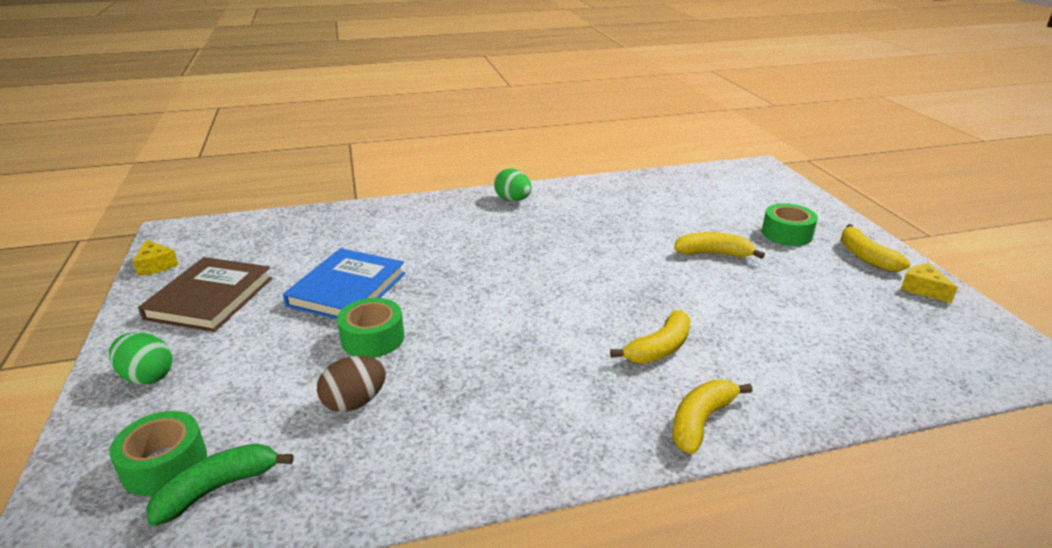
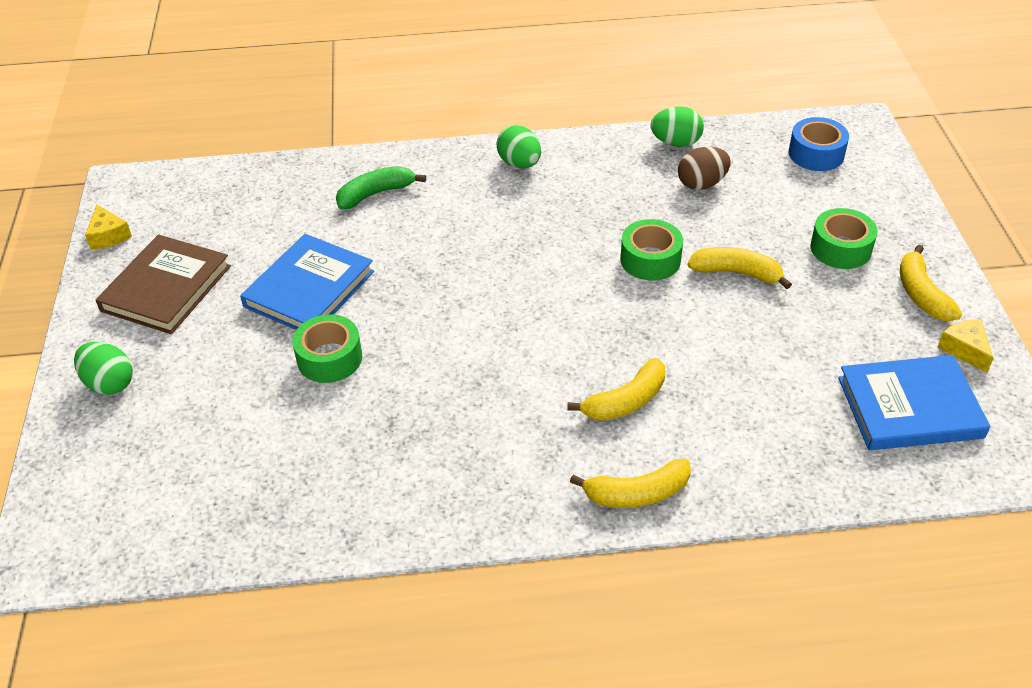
camera: 10 degrees right, 15 degrees up
green tape [109,411,207,496] -> green tape moved to [620,219,683,281]
green banana [146,443,293,526] -> green banana moved to [336,166,426,209]
brown egg [317,356,386,412] -> brown egg moved to [678,147,730,190]
yellow banana [672,380,753,454] -> yellow banana turned 150 degrees counterclockwise [570,459,691,508]
none -> green egg [650,106,704,147]
none -> blue tape [789,117,849,171]
none -> blue book [838,355,990,450]

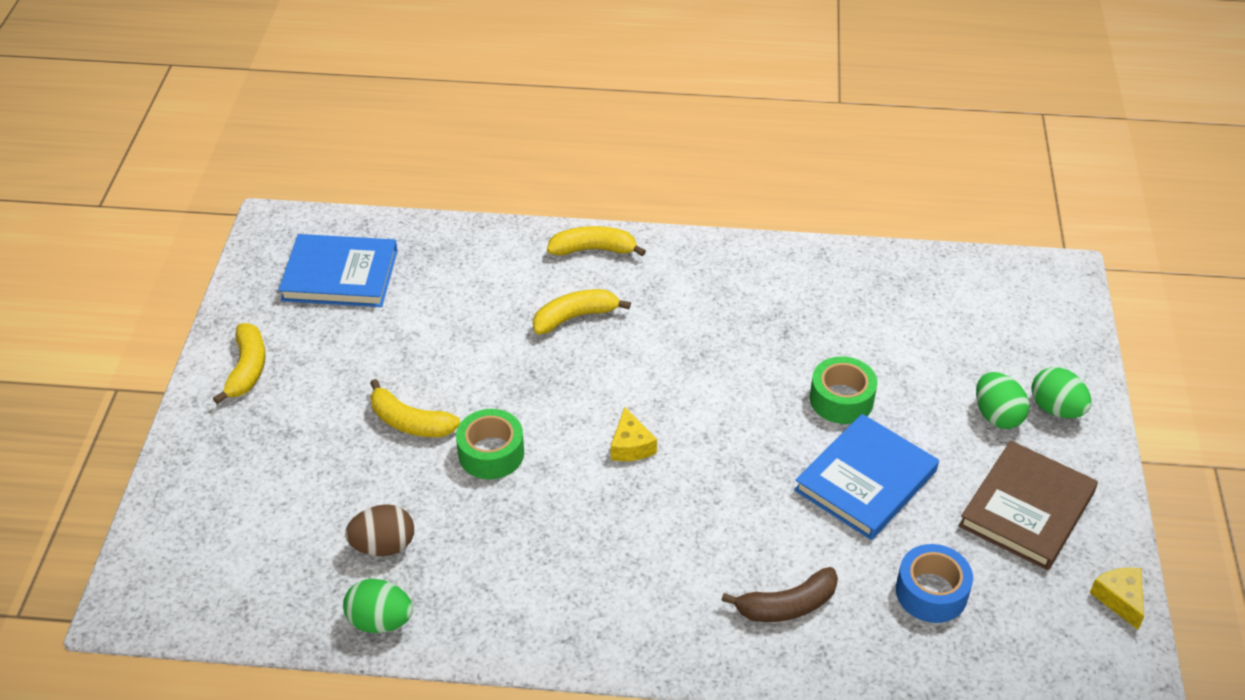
camera: 170 degrees left, 0 degrees up
green banana [336,166,426,209] -> brown banana [721,567,838,622]
green egg [496,125,541,168] -> green egg moved to [976,372,1029,429]
blue tape [789,117,849,171] -> blue tape moved to [896,544,973,623]
green tape [811,208,878,269] -> none
yellow cheese [938,319,993,373] -> yellow cheese moved to [611,407,657,461]

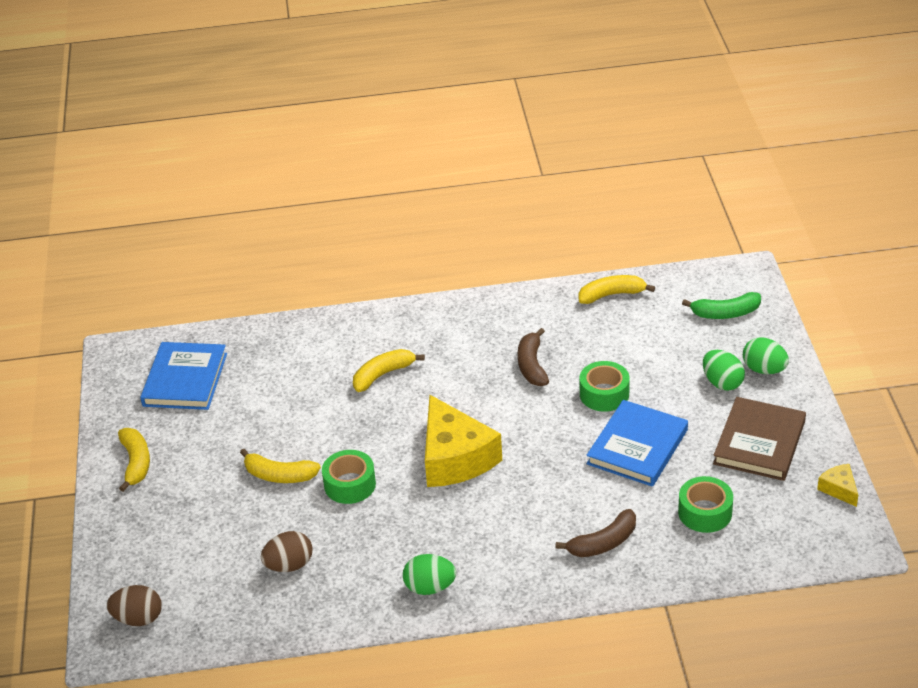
camera: 10 degrees left, 5 degrees down
blue book [278,234,398,307] -> blue book turned 75 degrees counterclockwise [140,342,227,410]
green egg [343,579,413,633] -> green egg moved to [403,554,456,595]
yellow banana [547,226,646,256] -> yellow banana moved to [578,275,655,304]
yellow cheese [611,407,657,461] -> yellow cheese [425,395,502,487], size x2.24
blue tape [896,544,973,623] -> green tape [678,476,733,533]
none -> brown egg [107,585,162,626]
none -> brown banana [518,328,549,386]
none -> green banana [682,292,761,319]

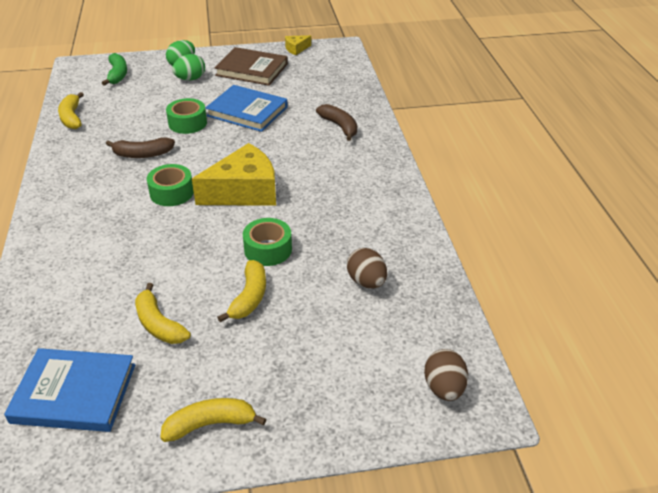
camera: 95 degrees left, 0 degrees up
yellow banana [353,349,425,392] -> yellow banana moved to [135,283,191,344]
green egg [403,554,456,595] -> none
green tape [678,476,733,533] -> green tape moved to [147,164,194,206]

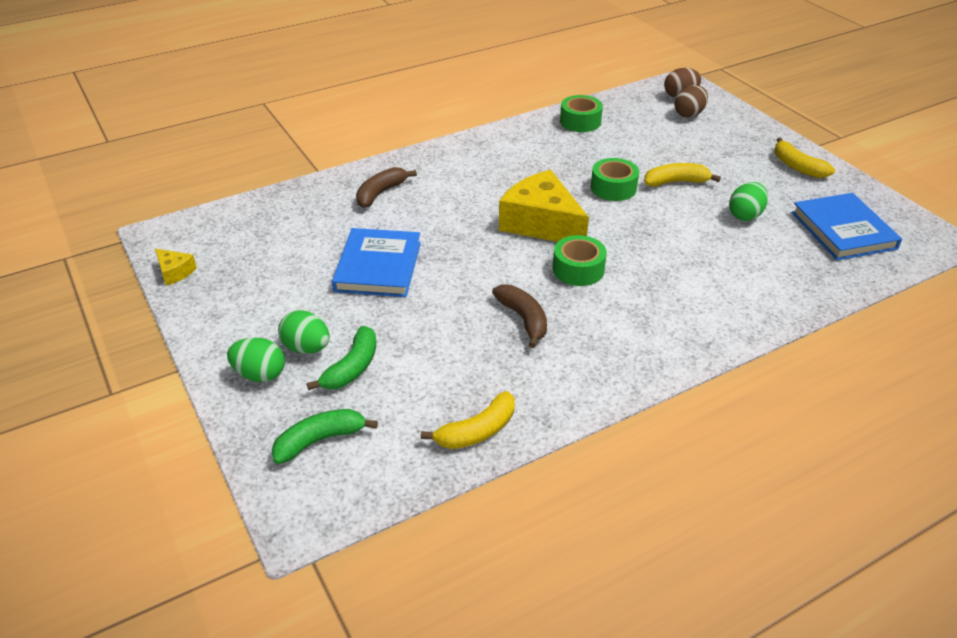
camera: 110 degrees left, 0 degrees up
yellow banana [135,283,191,344] -> green egg [729,182,768,221]
green tape [166,98,207,134] -> green tape moved to [560,95,603,132]
brown book [214,47,288,86] -> none
brown egg [347,248,387,288] -> brown egg moved to [674,85,708,118]
none -> green banana [307,326,376,390]

